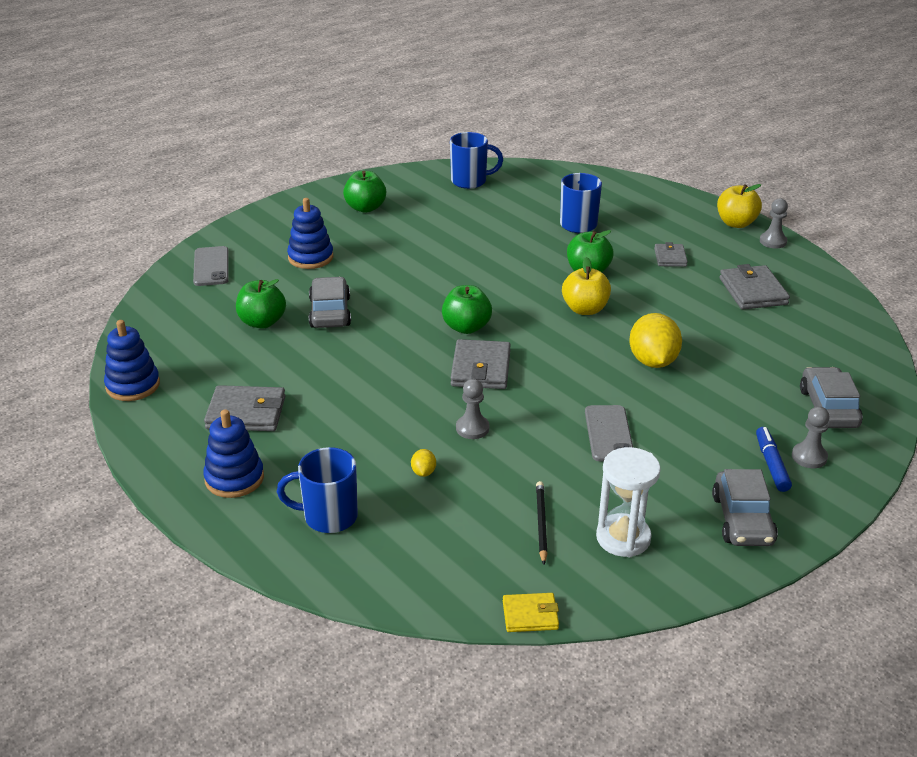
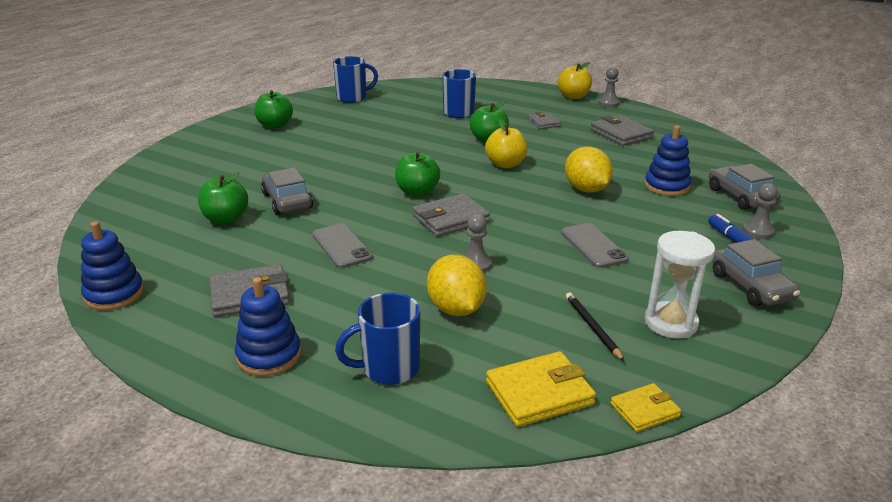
camera: 20 degrees left, 5 degrees down
grey phone [193,246,229,286] -> grey phone moved to [312,223,373,268]
blue stacking toy [287,198,333,269] -> blue stacking toy moved to [644,125,691,196]
yellow lemon [411,449,436,477] -> yellow lemon [427,254,487,316], size x2.28
grey wallet [451,339,511,389] -> grey wallet turned 75 degrees clockwise [413,193,490,237]
none -> yellow wallet [486,351,596,427]

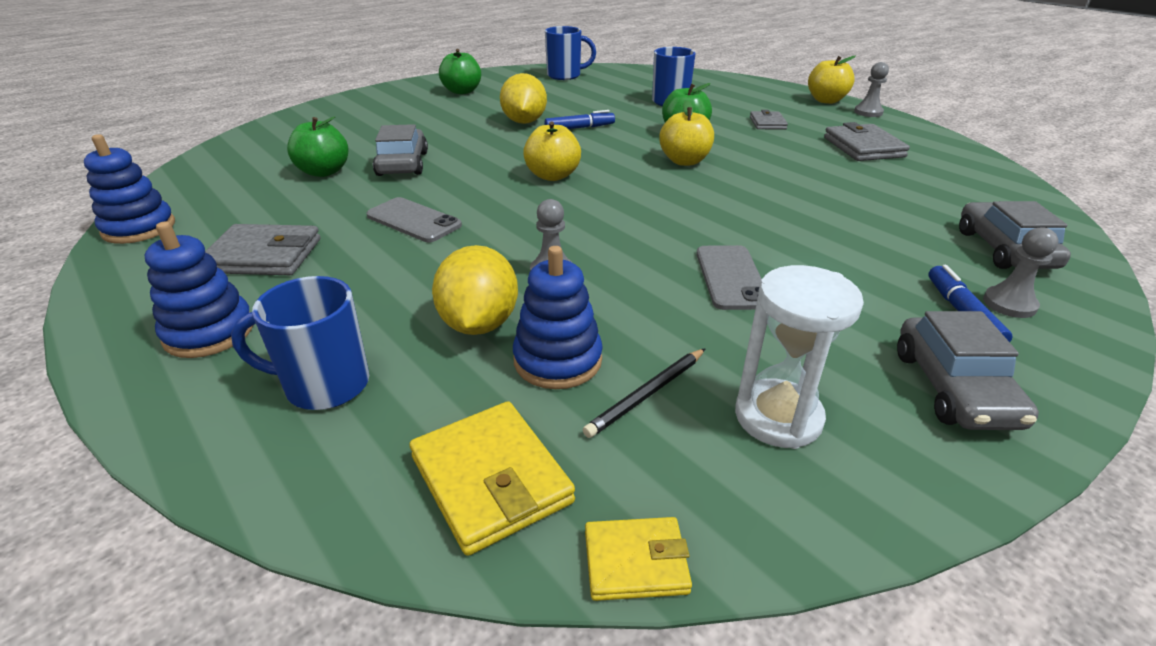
camera: 20 degrees right, 5 degrees up
grey phone [312,223,373,268] -> grey phone turned 45 degrees counterclockwise [366,197,462,242]
green apple [395,152,440,197] -> yellow apple [523,121,581,181]
grey wallet [413,193,490,237] -> none
yellow wallet [486,351,596,427] -> yellow wallet turned 60 degrees clockwise [409,401,575,556]
yellow lemon [565,147,613,193] -> yellow lemon moved to [500,73,547,124]
black pencil [566,292,625,362] -> black pencil turned 135 degrees counterclockwise [583,348,706,438]
blue stacking toy [644,125,691,196] -> blue stacking toy moved to [513,246,603,389]
none -> blue marker [545,110,615,129]

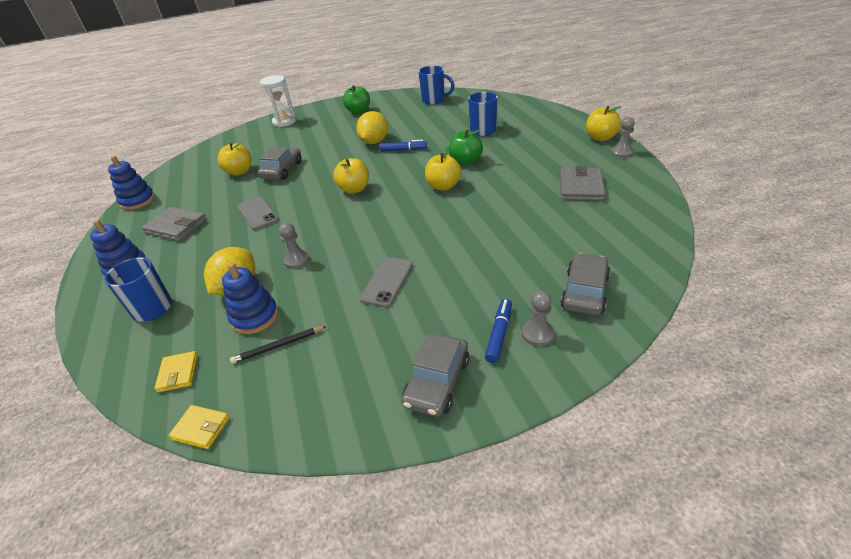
camera: 25 degrees right, 5 degrees up
green apple [287,116,348,177] -> yellow apple [217,143,252,176]
yellow wallet [409,401,575,556] -> yellow wallet [154,351,198,393], size x0.60
white hourglass [735,265,864,449] -> white hourglass moved to [260,75,296,127]
grey wallet [750,110,788,130] -> none

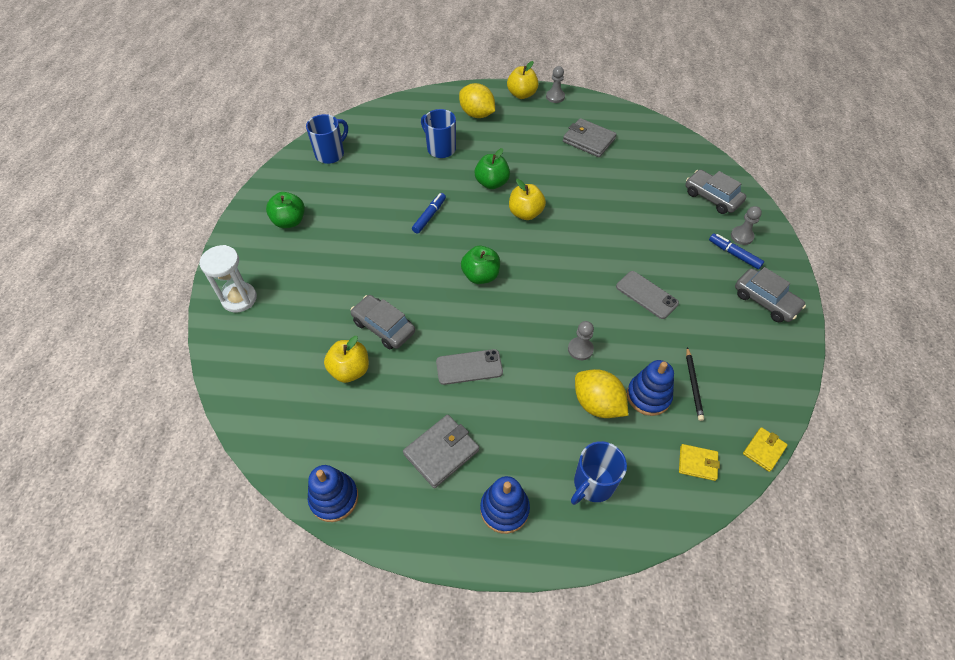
camera: 70 degrees left, 15 degrees up
yellow apple [333,158,369,194] -> green apple [461,246,500,284]
yellow lemon [356,111,388,144] -> yellow lemon moved to [459,83,495,118]

